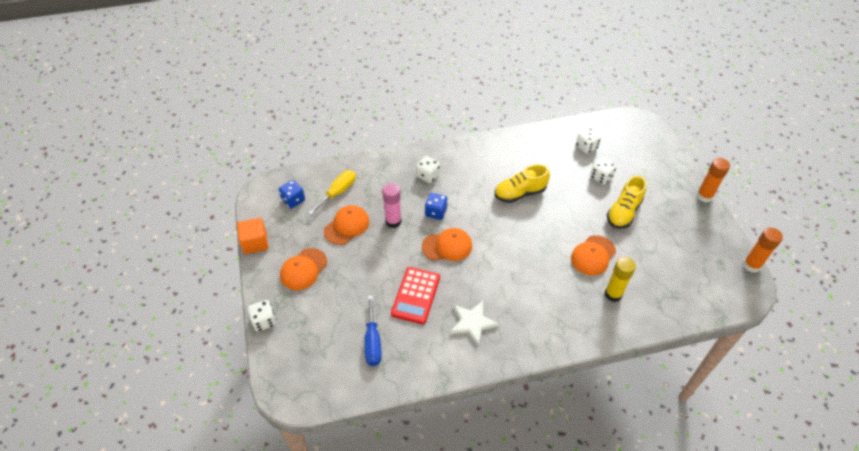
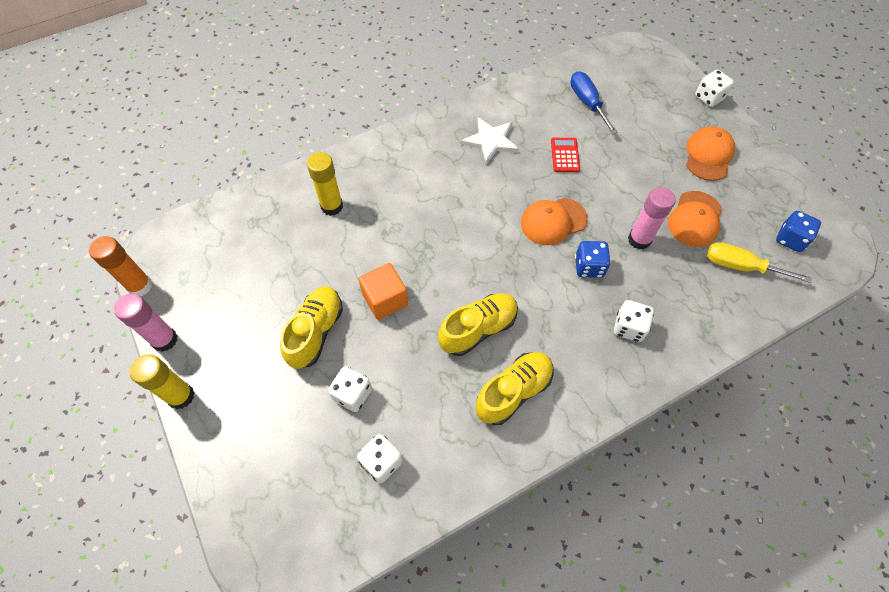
camera: 165 degrees right, 10 degrees up
orange cube [237,218,268,254] -> orange cube moved to [358,263,408,320]
yellow screwdriver [308,170,356,215] -> yellow screwdriver turned 90 degrees clockwise [707,242,812,283]
red calculator [391,267,440,324] -> red calculator [551,138,580,172], size x0.61
orange cap [571,235,616,276] -> none
orange glue stick [696,158,730,203] -> yellow glue stick [129,354,194,409]
none -> pink glue stick [114,294,177,352]
none -> yellow shoe [476,352,554,425]

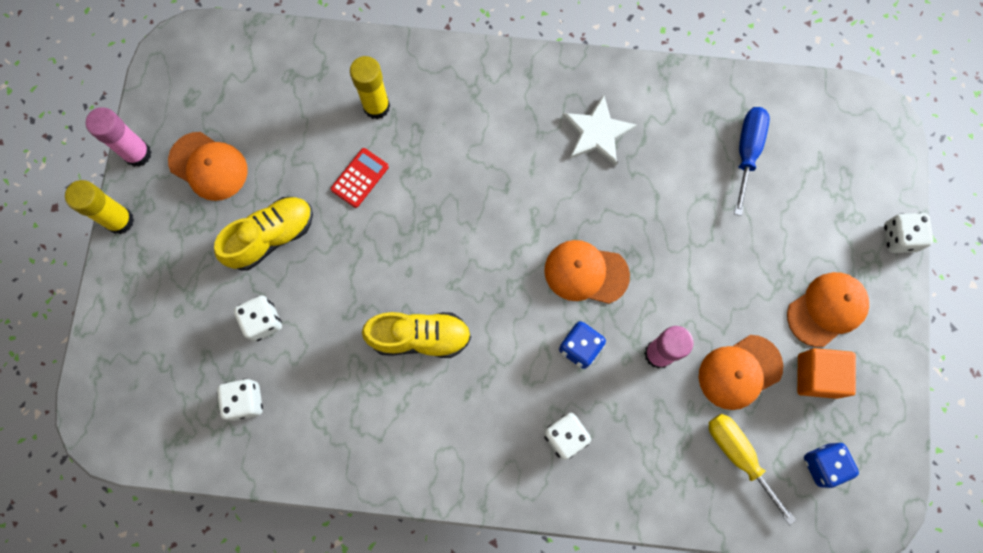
camera: 35 degrees right, 15 degrees up
orange glue stick [89,236,152,296] -> none
orange cube [358,263,408,320] -> orange cube moved to [797,348,856,399]
yellow shoe [476,352,554,425] -> none
red calculator [551,138,580,172] -> red calculator moved to [331,148,389,208]
none -> orange cap [168,132,248,201]

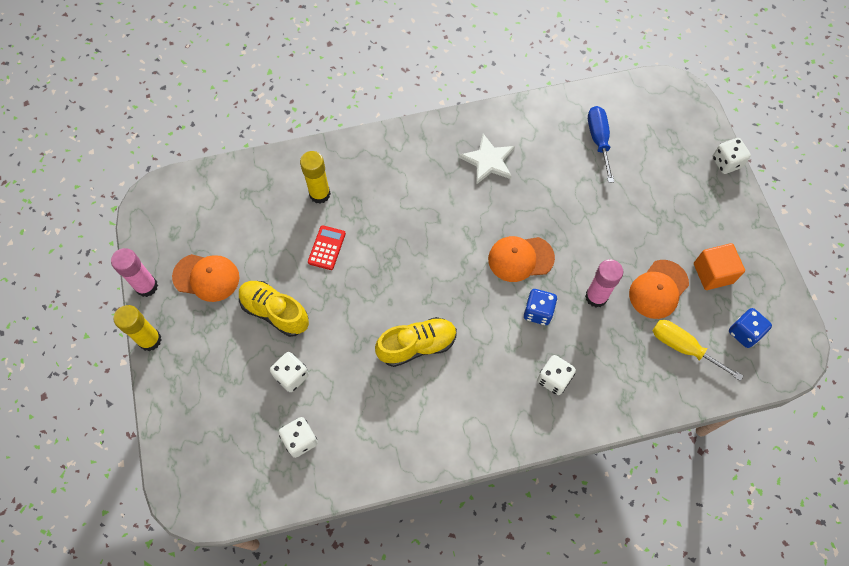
camera: 20 degrees left, 10 degrees down
yellow shoe [214,197,313,271] -> yellow shoe turned 90 degrees counterclockwise [239,281,309,337]
orange cap [787,272,869,347] -> none

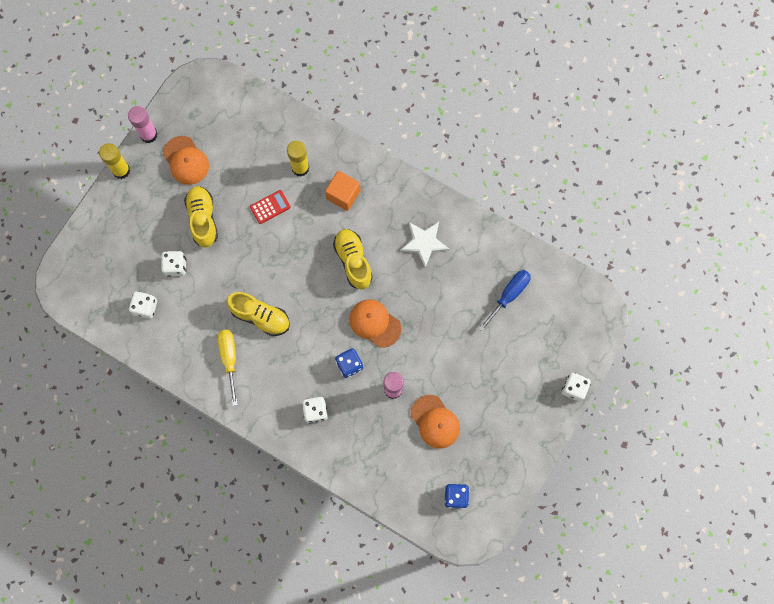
camera: 45 degrees right, 10 degrees up
orange cap [629,260,689,319] -> orange cap turned 120 degrees counterclockwise [411,395,460,449]
yellow screwdriver [652,320,743,381] -> yellow screwdriver moved to [218,330,238,406]
orange cube [694,243,745,290] -> orange cube moved to [325,171,361,211]
none -> yellow shoe [333,229,373,290]

